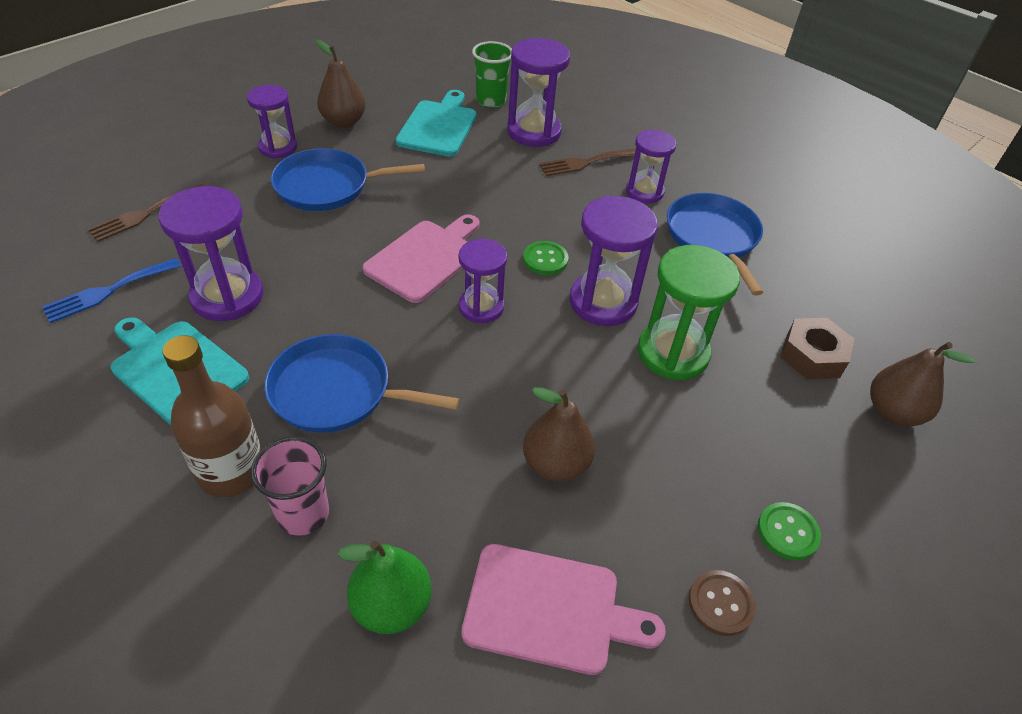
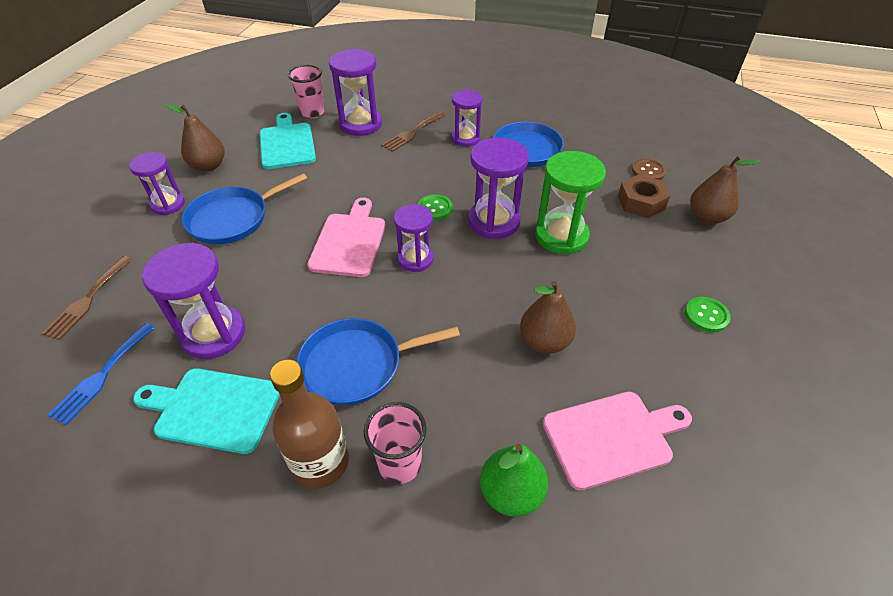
camera: 25 degrees left, 0 degrees up
green cup [472,41,512,108] -> pink cup [288,65,325,118]
brown button [689,570,756,636] -> brown button moved to [632,159,667,180]

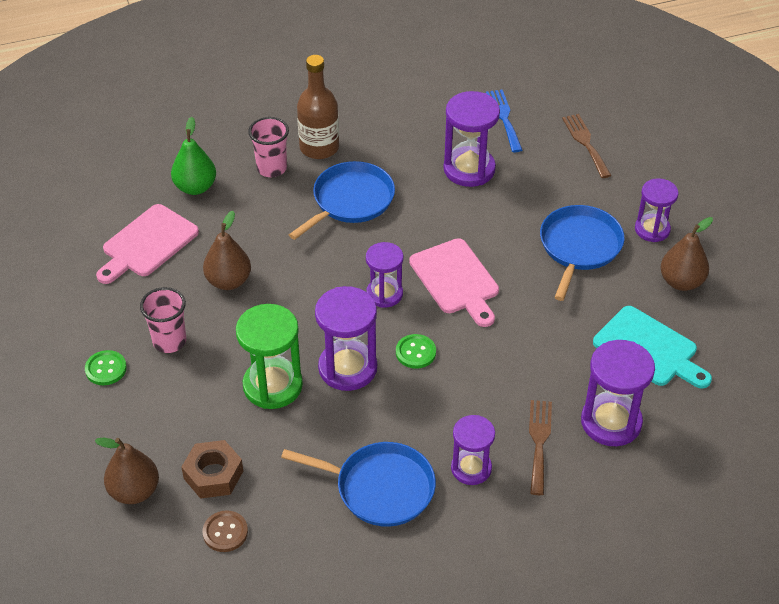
camera: 145 degrees right, 0 degrees up
turquoise cutting board [133,368,280,454] -> none
pink cup [288,65,325,118] -> pink cup moved to [140,287,186,353]

